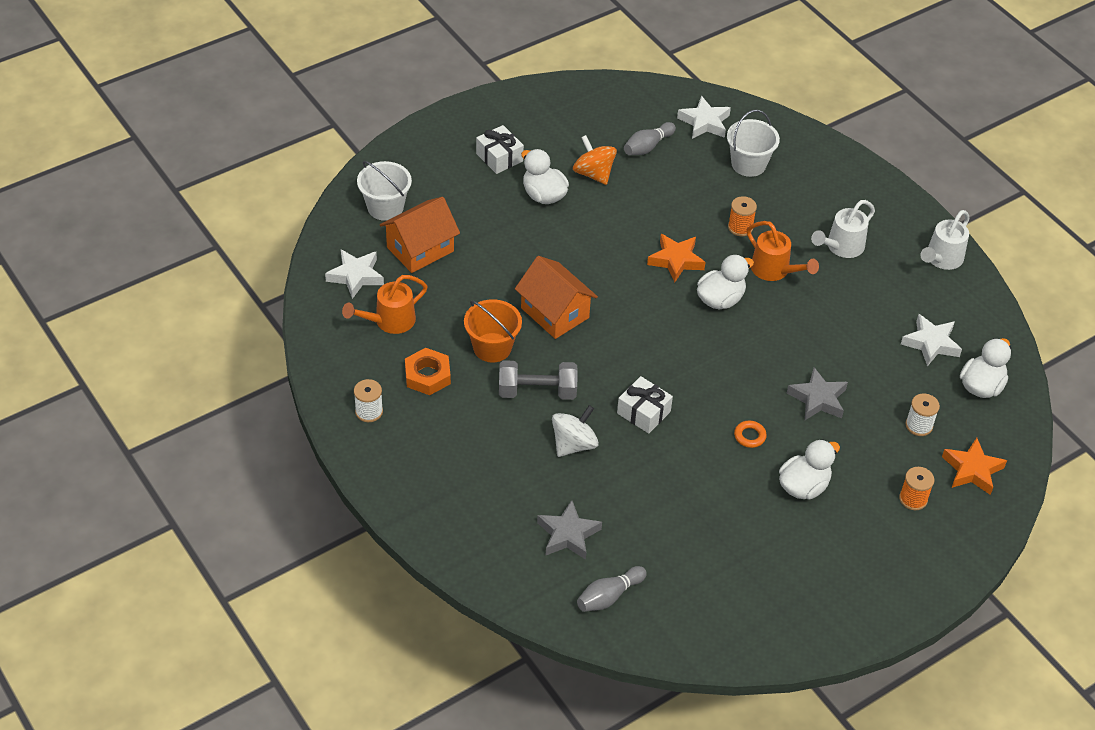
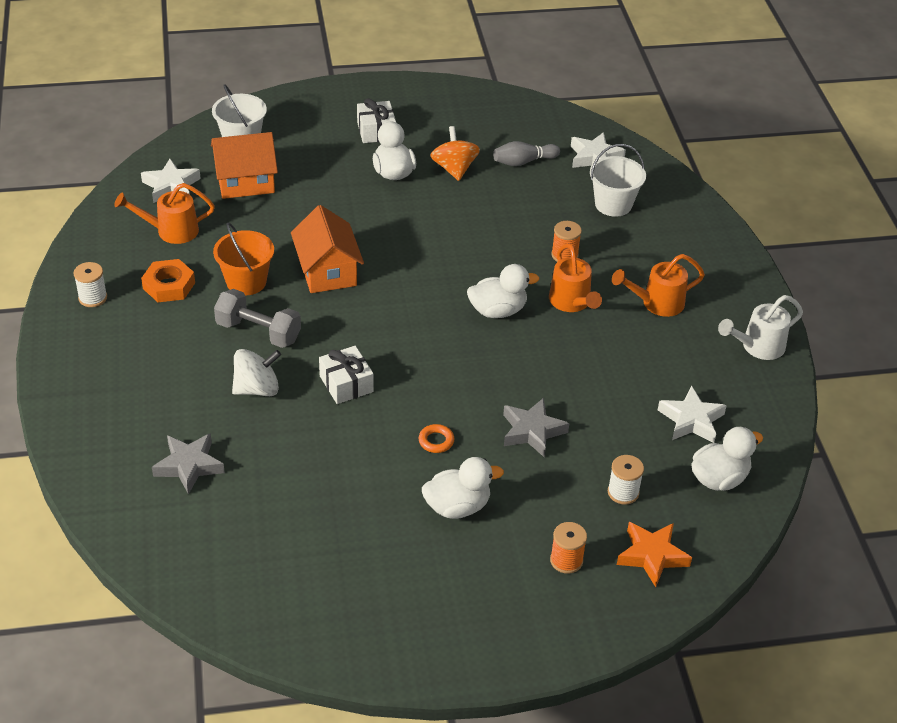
camera: 25 degrees right, 5 degrees down
grey bowling pin [577,566,647,612] -> none
orange star [647,234,706,282] -> none
white watering can [811,200,875,258] -> orange watering can [612,254,705,317]

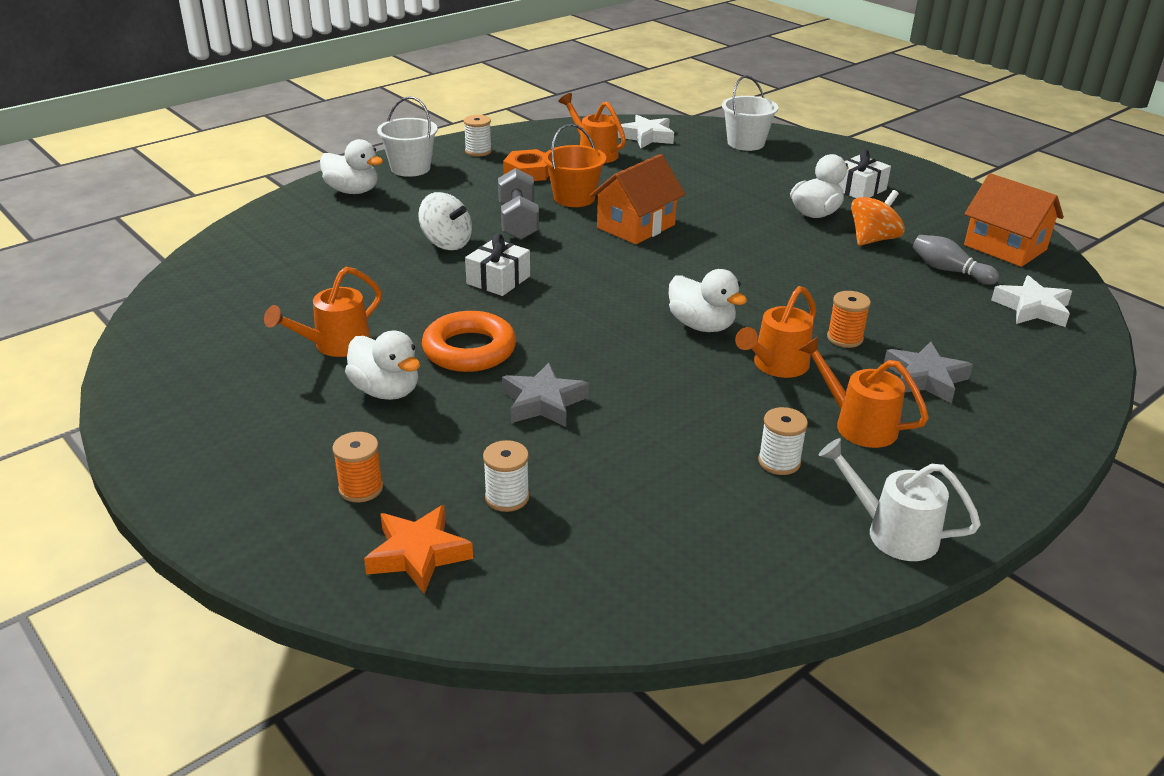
camera: 60 degrees right, 10 degrees down
grey star [152,433,225,494] -> grey star moved to [884,342,973,404]
orange house [211,132,278,199] -> orange house moved to [964,173,1064,267]
orange ring [419,424,454,453] -> orange ring [422,311,516,372], size x2.19
white bucket [590,144,646,217] -> white bucket moved to [377,96,438,177]
white star [658,386,727,443] -> none
white duck [691,427,763,491] -> white duck moved to [320,139,383,194]
none -> orange watering can [264,267,382,357]
none -> white spool [758,407,808,475]

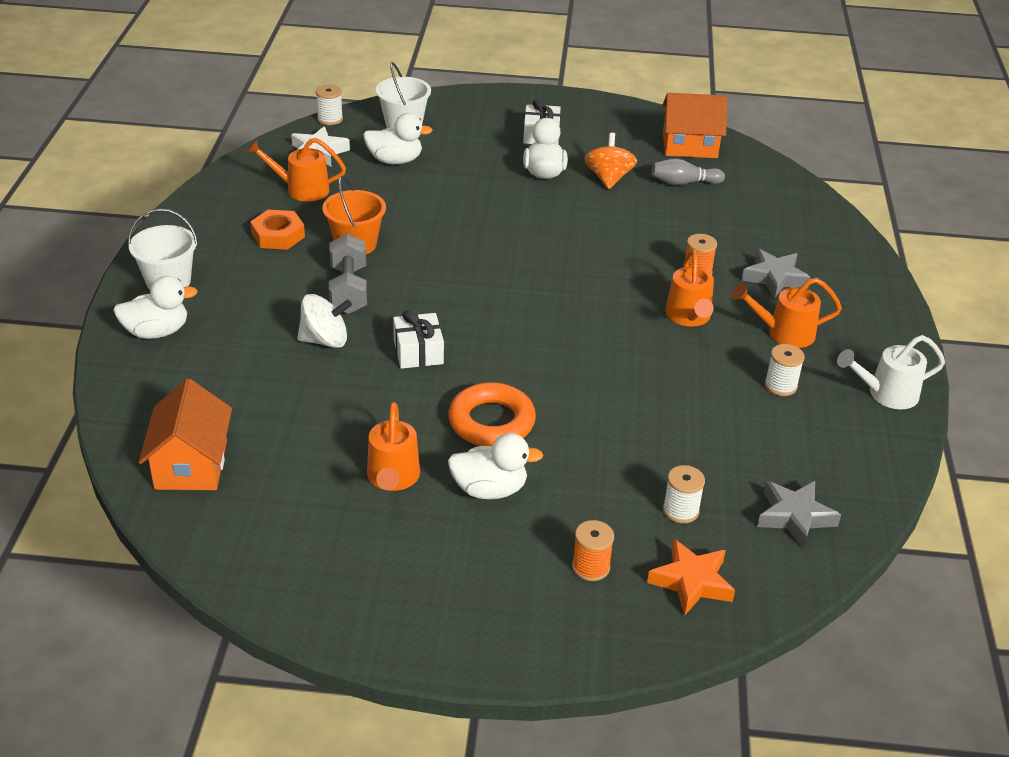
camera: 45 degrees left, 5 degrees up
white spool [464,115,492,157] -> white spool moved to [316,84,343,125]
grey dumbbell [498,168,539,240] -> grey dumbbell turned 45 degrees clockwise [329,234,367,314]
grey star [502,362,589,427] -> grey star moved to [757,481,841,548]
orange house [590,154,685,244] -> orange house moved to [139,379,232,490]
white duck [669,269,747,332] -> white duck moved to [363,113,433,164]
white star [991,275,1072,327] -> none

